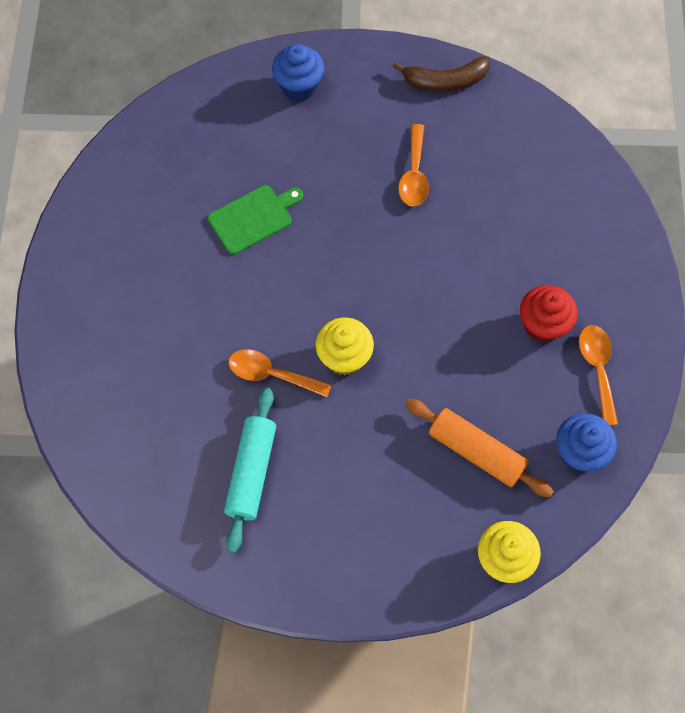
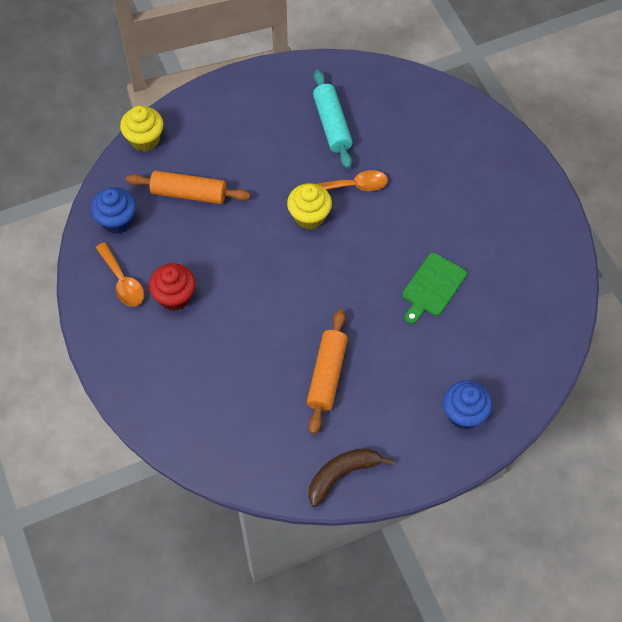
camera: 155 degrees right, 5 degrees down
orange spoon [398,124,429,207] -> orange rolling pin [307,309,348,434]

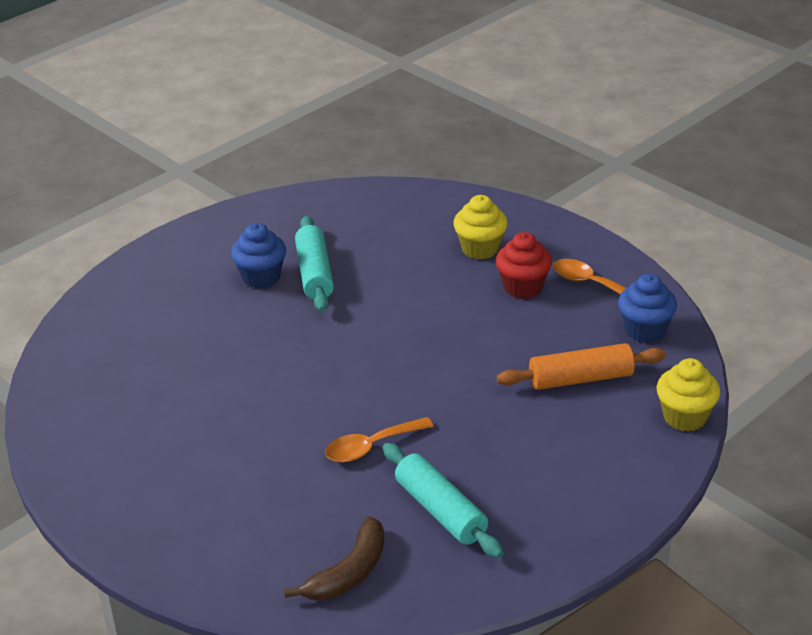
camera: 160 degrees right, 25 degrees down
yellow cupcake [287,183,332,230] -> yellow cupcake moved to [453,195,508,260]
orange rolling pin [307,309,348,434] -> turquoise rolling pin [295,216,334,312]
brown banana [309,448,394,507] -> brown banana moved to [284,516,384,600]
green cutting board [402,253,467,324] -> none
blue cupcake [443,380,492,429] -> blue cupcake moved to [231,223,286,289]

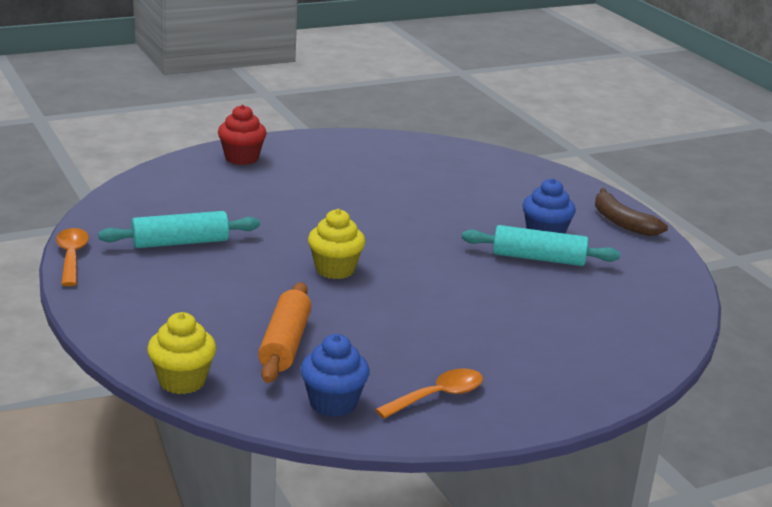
camera: 105 degrees right, 10 degrees down
brown banana [284,516,384,600] -> brown banana moved to [595,188,668,236]
orange spoon [325,417,434,462] -> orange spoon moved to [56,228,89,286]
yellow cupcake [453,195,508,260] -> yellow cupcake moved to [308,209,365,279]
red cupcake [496,232,552,299] -> red cupcake moved to [218,105,267,165]

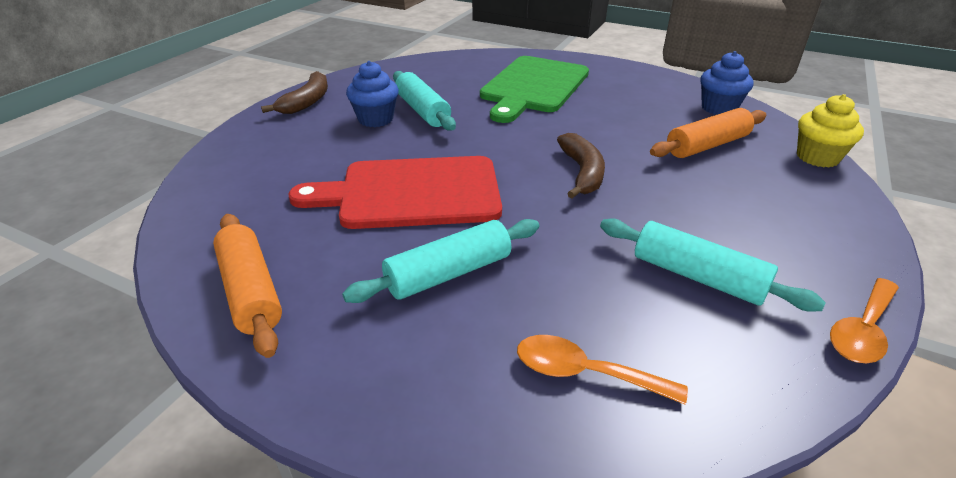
camera: 125 degrees left, 10 degrees up
red cupcake [218,105,267,165] -> none
yellow cupcake [308,209,365,279] -> brown banana [557,133,605,199]
orange spoon [375,368,483,419] -> orange spoon moved to [517,335,688,405]
none -> orange rolling pin [213,214,282,358]
none -> red cutting board [289,156,502,229]
none -> turquoise rolling pin [342,219,539,303]
none -> green cutting board [480,56,589,123]

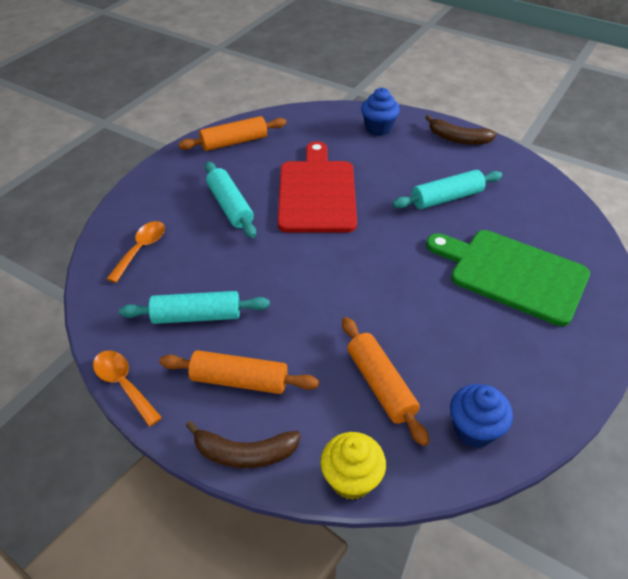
camera: 95 degrees right, 10 degrees up
blue cupcake [346,61,399,127] -> blue cupcake moved to [361,88,400,136]
brown banana [557,133,605,199] -> brown banana moved to [186,421,301,468]
turquoise rolling pin [600,218,826,312] -> turquoise rolling pin turned 45 degrees clockwise [119,291,270,324]
none -> orange rolling pin [159,350,319,394]

